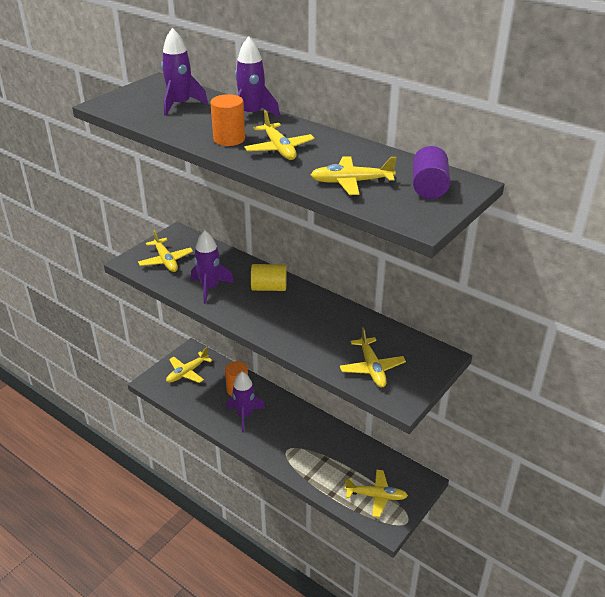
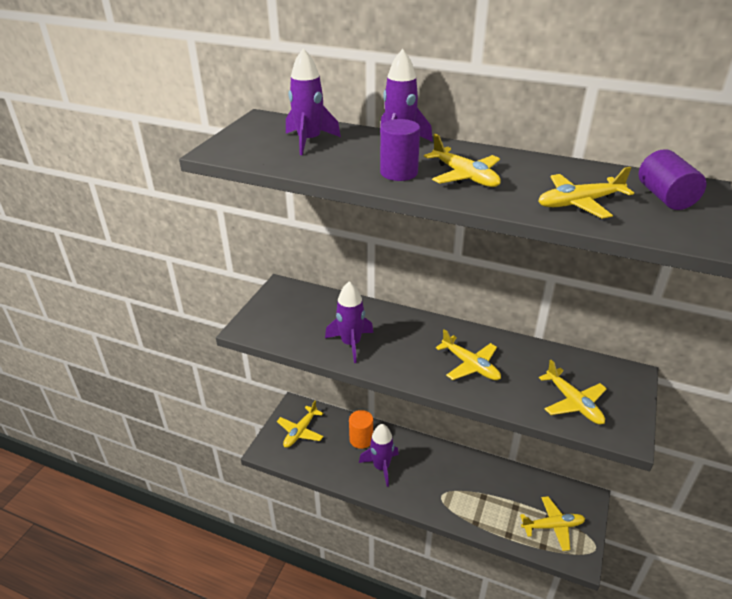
camera: 15 degrees left, 0 degrees up
yellow plane [138,230,193,272] -> yellow plane moved to [436,329,501,380]
orange cylinder [211,94,245,146] -> purple cylinder [380,119,420,181]
yellow cylinder [251,264,287,291] -> none

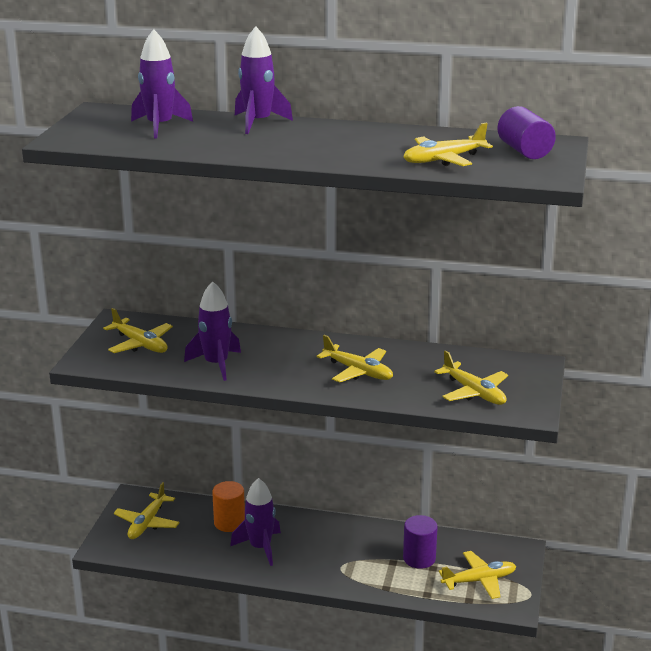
camera: 10 degrees left, 10 degrees down
purple cylinder [380,119,420,181] -> purple cylinder moved to [403,515,438,569]
yellow plane [424,134,501,187] -> yellow plane moved to [103,308,173,353]

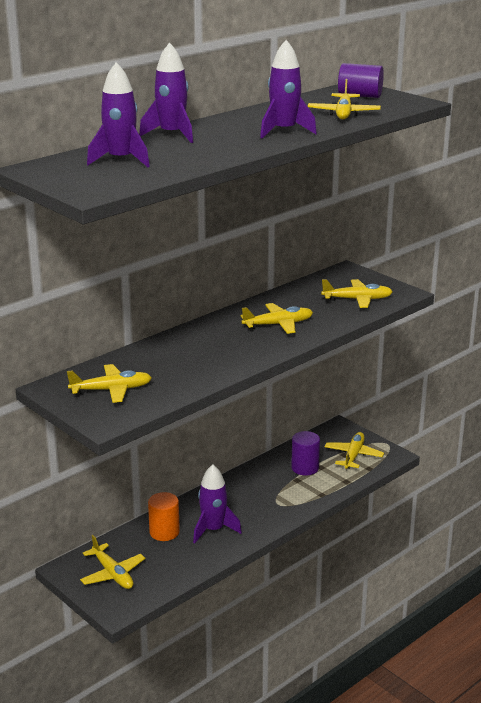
camera: 55 degrees left, 0 degrees up
purple rocket [184,281,241,381] -> purple rocket moved to [260,40,317,138]

